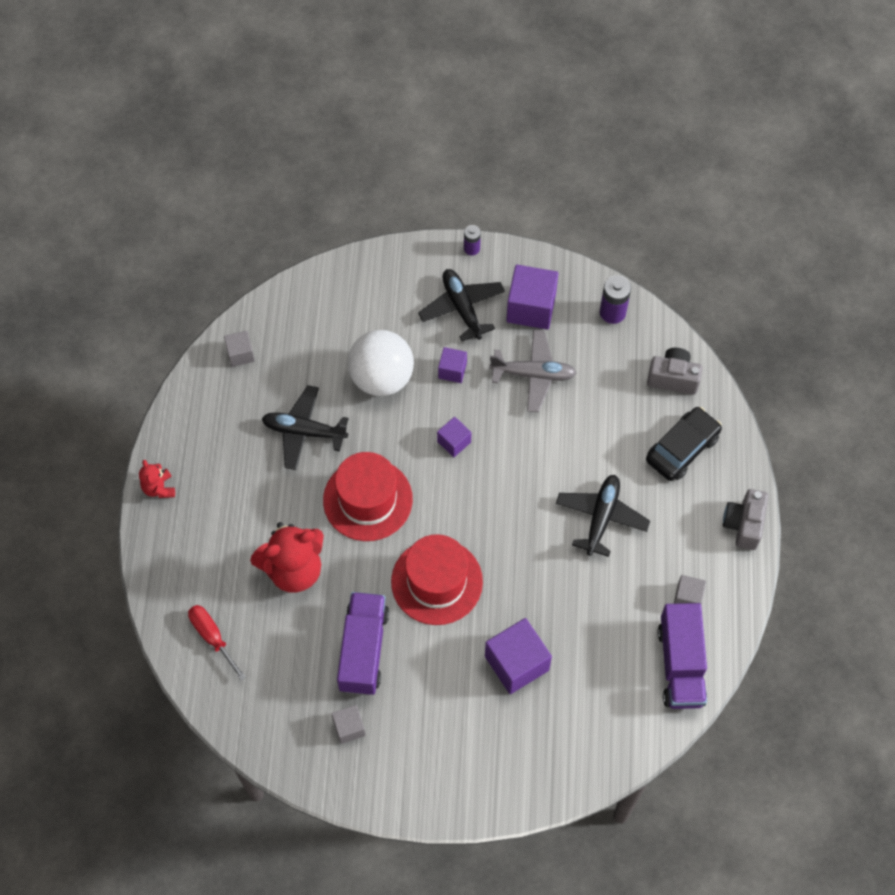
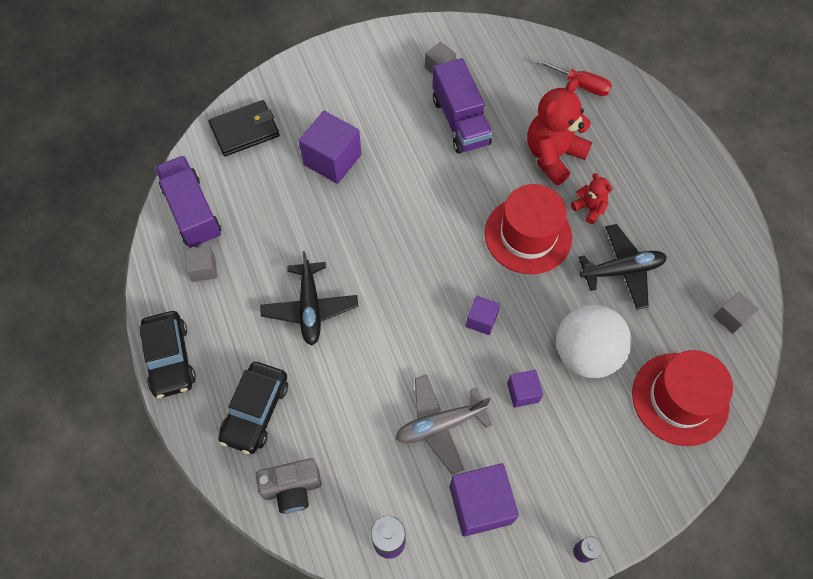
camera: 155 degrees right, 0 degrees up
red teddy bear [139,460,175,498] -> red teddy bear moved to [571,173,613,224]
red hat [391,534,483,625] -> red hat moved to [632,350,733,446]
black plane [418,269,505,341] -> none
grey camera [723,489,768,550] -> black car [140,311,196,398]
none -> black wallet [209,100,280,156]

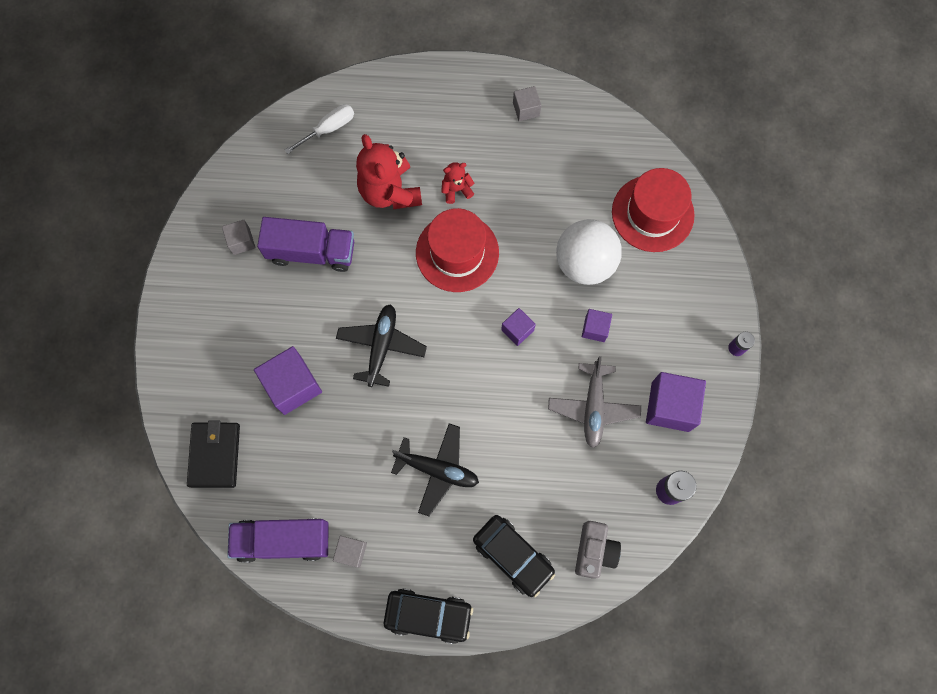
camera: 65 degrees left, 10 degrees up
red screwdriver [537,59,612,96] -> white screwdriver [285,104,354,154]
black plane [578,224,667,310] -> black plane moved to [336,304,427,387]
grey cube [713,292,759,334] -> grey cube moved to [513,86,541,121]

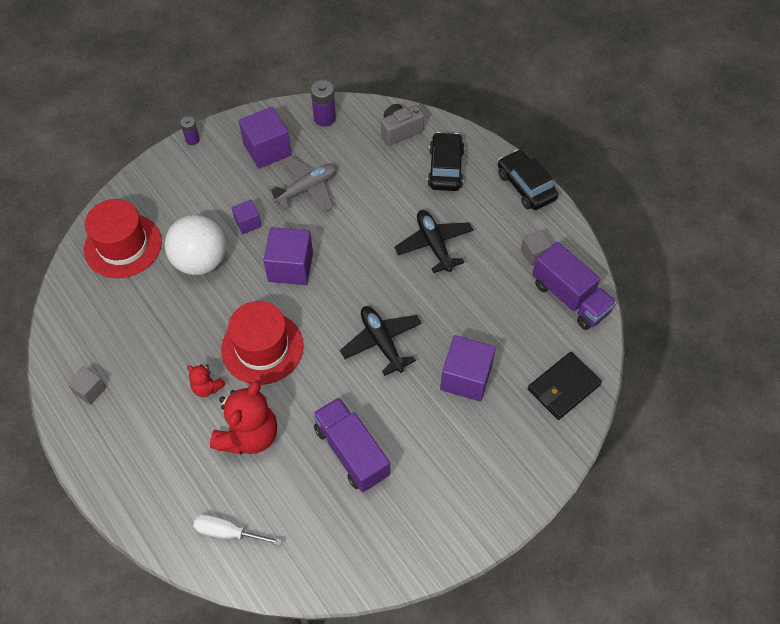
camera: 130 degrees left, 15 degrees down
grey cube [222,220,256,255] -> none
black plane [336,304,427,387] -> black plane turned 90 degrees clockwise [340,306,422,376]
purple cube [501,308,536,346] -> purple cube [263,227,313,285], size x1.83

